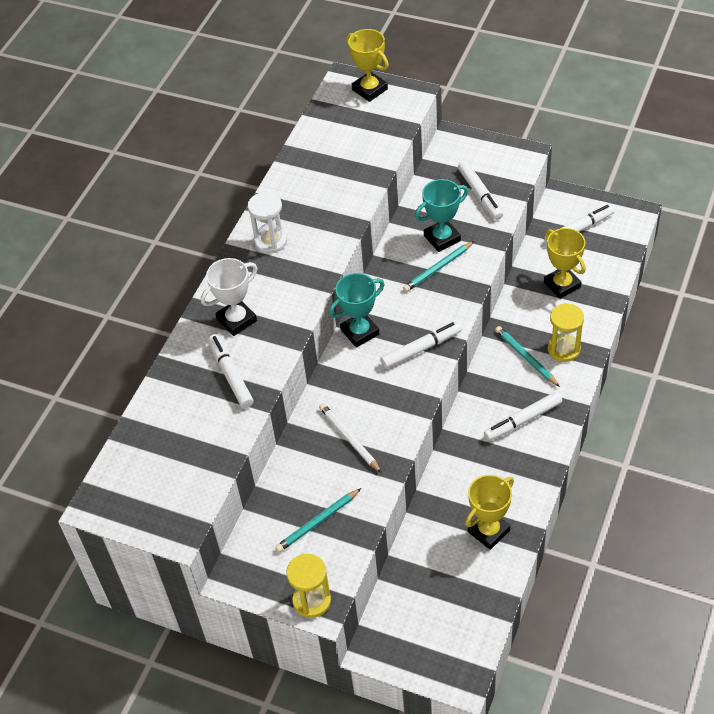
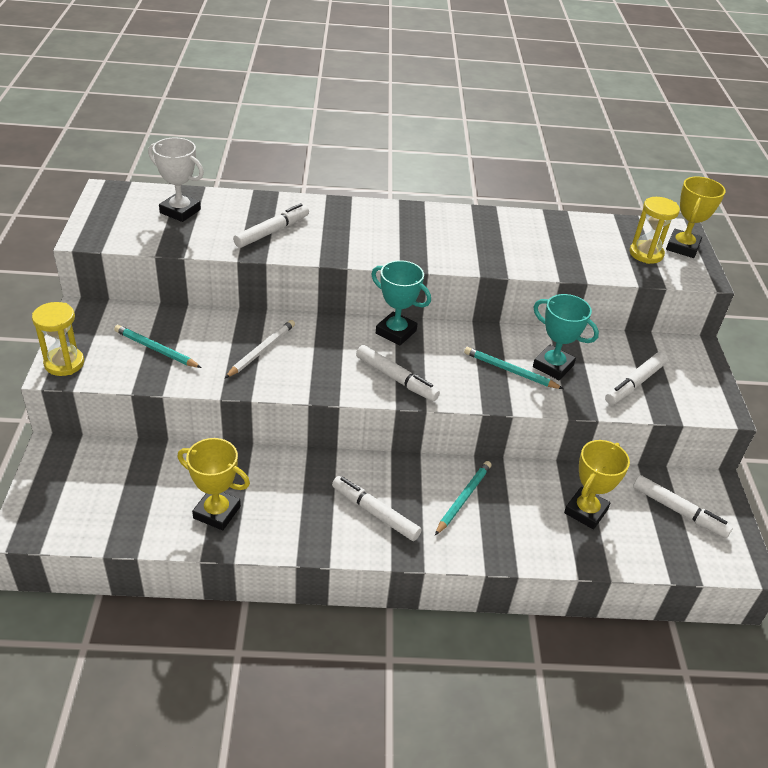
camera: 60 degrees right, 10 degrees down
white trophy [201,258,257,336] -> white trophy moved to [148,137,204,222]
white hourglass [248,192,287,254] -> none
yellow hourglass [548,303,584,362] -> yellow hourglass moved to [630,197,680,264]

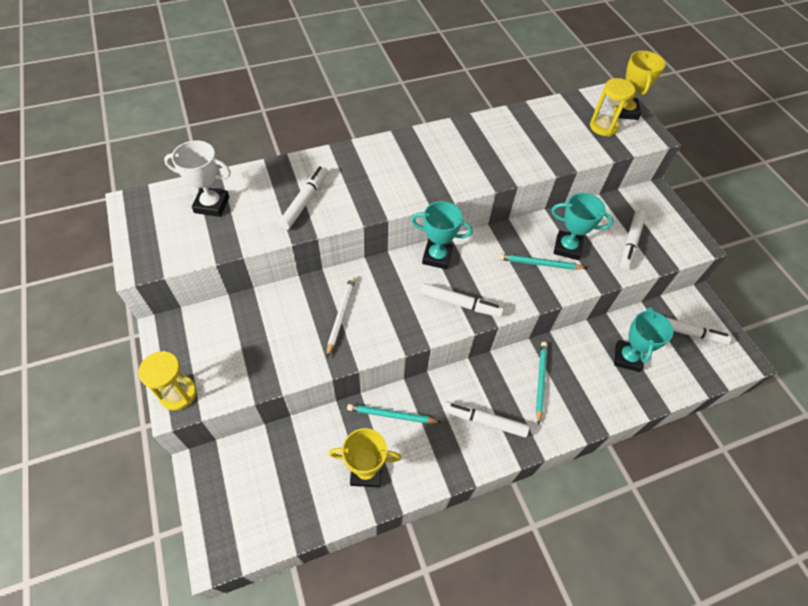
camera: 20 degrees left, 15 degrees up
turquoise pencil [114,325,202,368] -> turquoise pencil moved to [347,404,441,423]
yellow trophy [564,440,630,529] -> turquoise trophy [614,307,673,372]

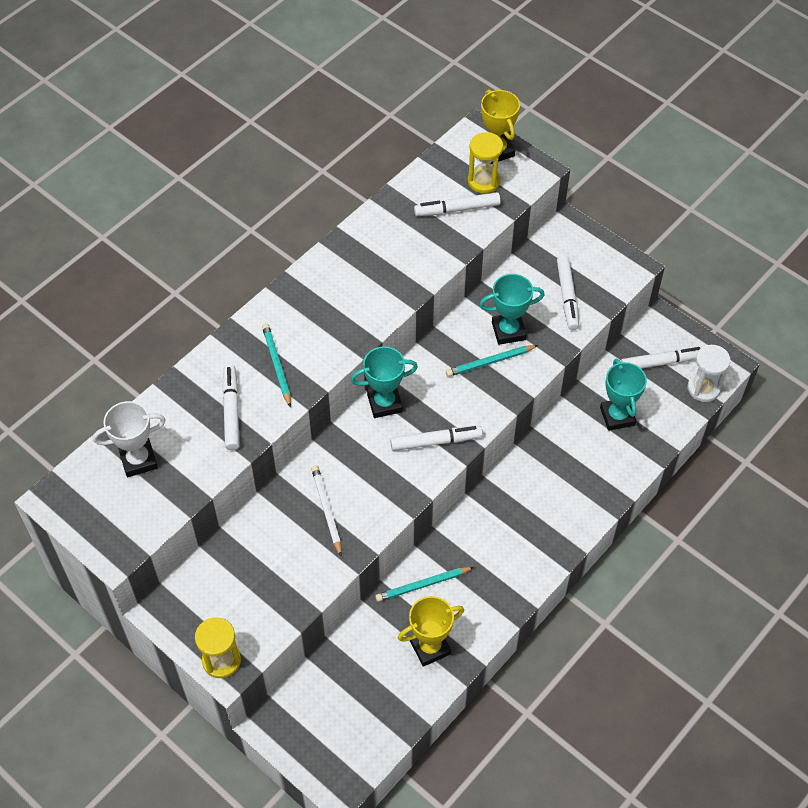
camera: 25 degrees left, 0 degrees up
white marker [443,401,529,437] -> white marker moved to [414,192,501,216]
turquoise pencil [536,342,548,425] -> turquoise pencil moved to [262,323,291,408]
none -> white hourglass [687,345,731,402]

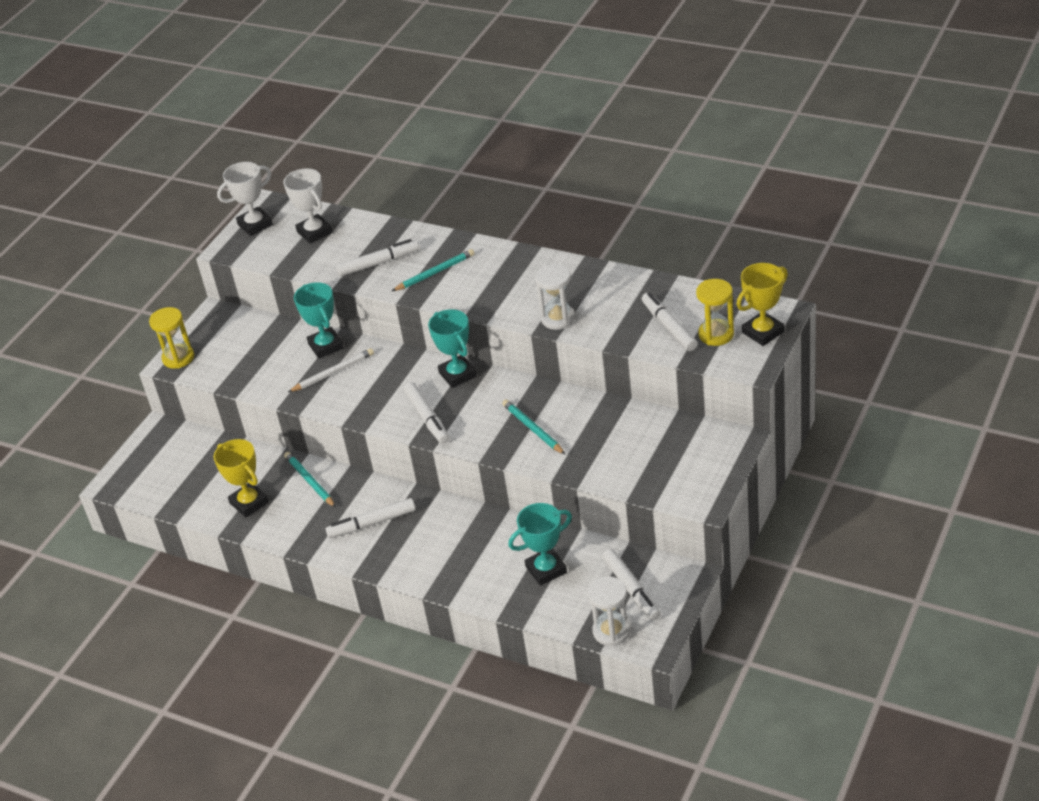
camera: 80 degrees right, 15 degrees down
turquoise trophy [479,274,545,345] -> turquoise trophy moved to [294,282,344,359]
white marker [557,255,579,330] -> white marker moved to [326,498,416,538]
none -> white trophy [217,162,273,236]
none -> white hourglass [535,264,575,330]

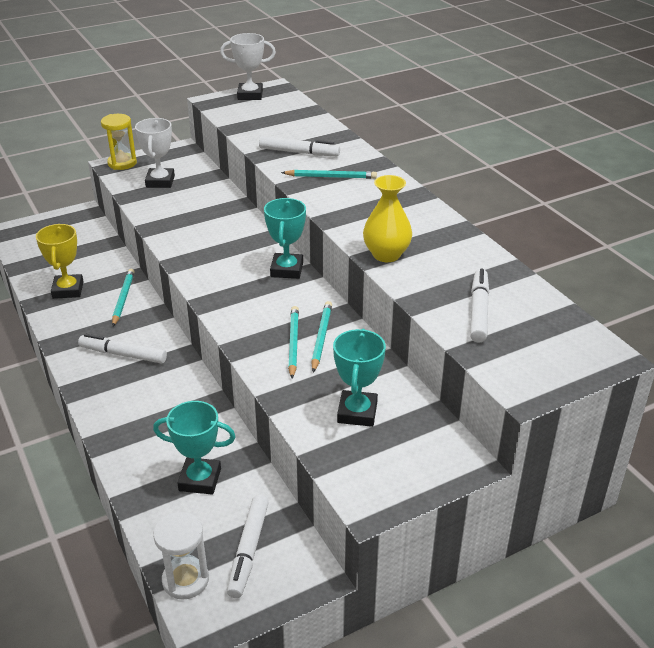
camera: 30 degrees right, 5 degrees down
white trophy [283,169,333,244] -> white trophy moved to [135,118,175,188]
white pencil [288,348,374,392] -> none
turquoise trophy [294,282,344,359] -> turquoise trophy moved to [333,329,386,427]
white marker [404,382,449,444] -> none
white hourglass [535,264,575,330] -> yellow vase [363,175,412,262]
yellow hourglass [696,279,734,346] -> none
yellow trophy [737,263,788,346] -> none
none -> turquoise pencil [311,301,332,372]

